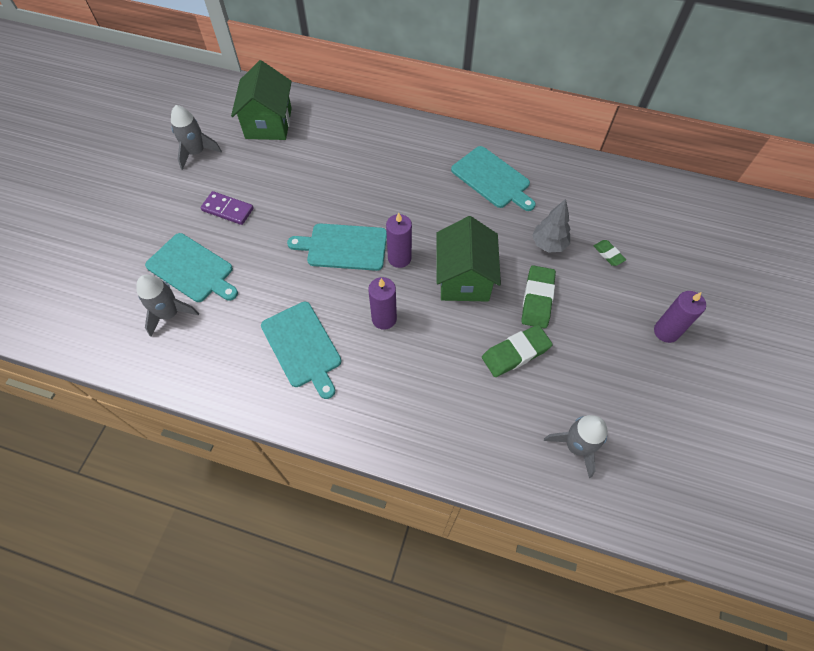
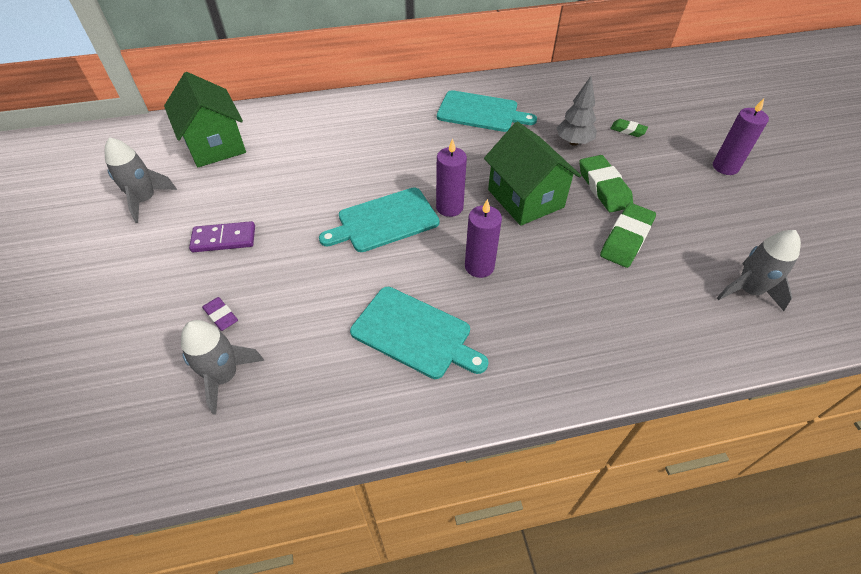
camera: 30 degrees left, 10 degrees down
turquoise cutting board [145,233,238,302] -> purple eraser [202,297,238,331]

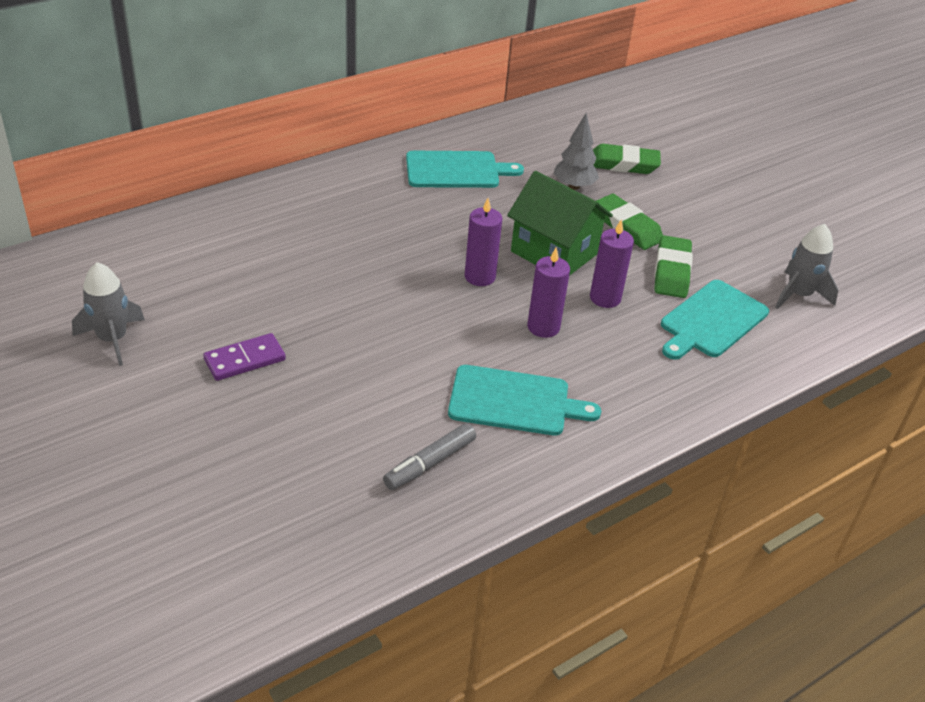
camera: 25 degrees left, 10 degrees down
green house [164,72,246,167] -> none
grey rocket [181,320,264,415] -> none
purple eraser [202,297,238,331] -> none
turquoise cutting board [319,188,440,252] -> turquoise cutting board moved to [661,280,769,360]
green eraser [610,119,648,137] -> green eraser [593,144,661,174], size x1.83
purple candle [713,99,769,175] -> purple candle moved to [590,219,634,308]
none -> grey marker [383,423,476,490]

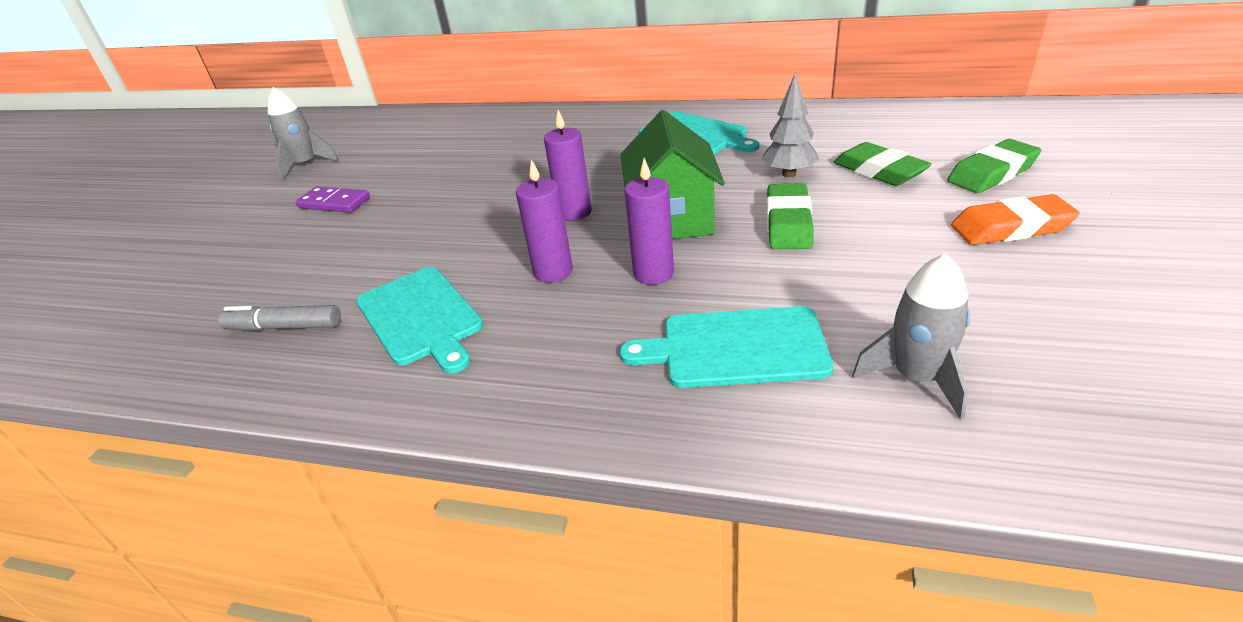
camera: 55 degrees right, 5 degrees down
green eraser [654,235,693,298] -> green eraser moved to [947,139,1041,193]
none -> orange eraser [951,194,1080,245]

